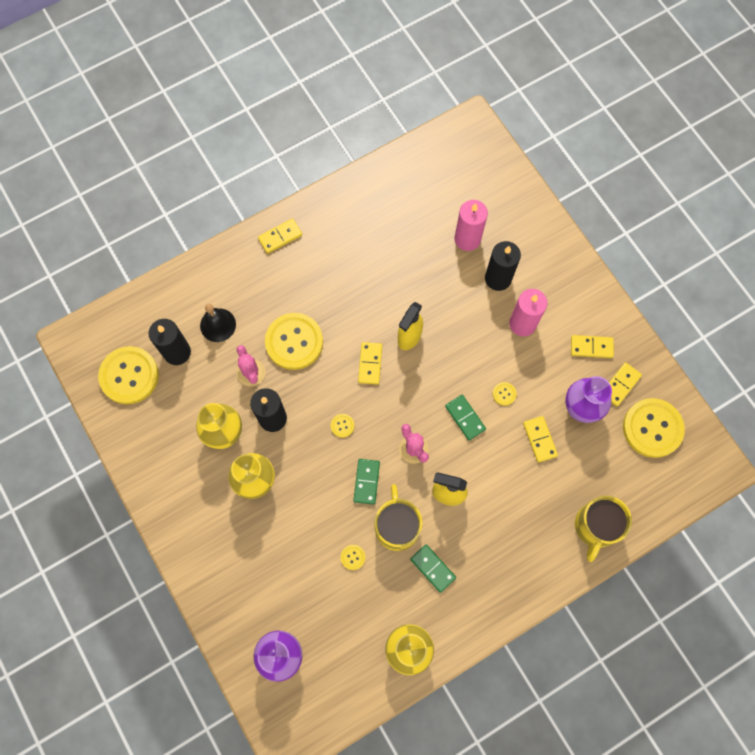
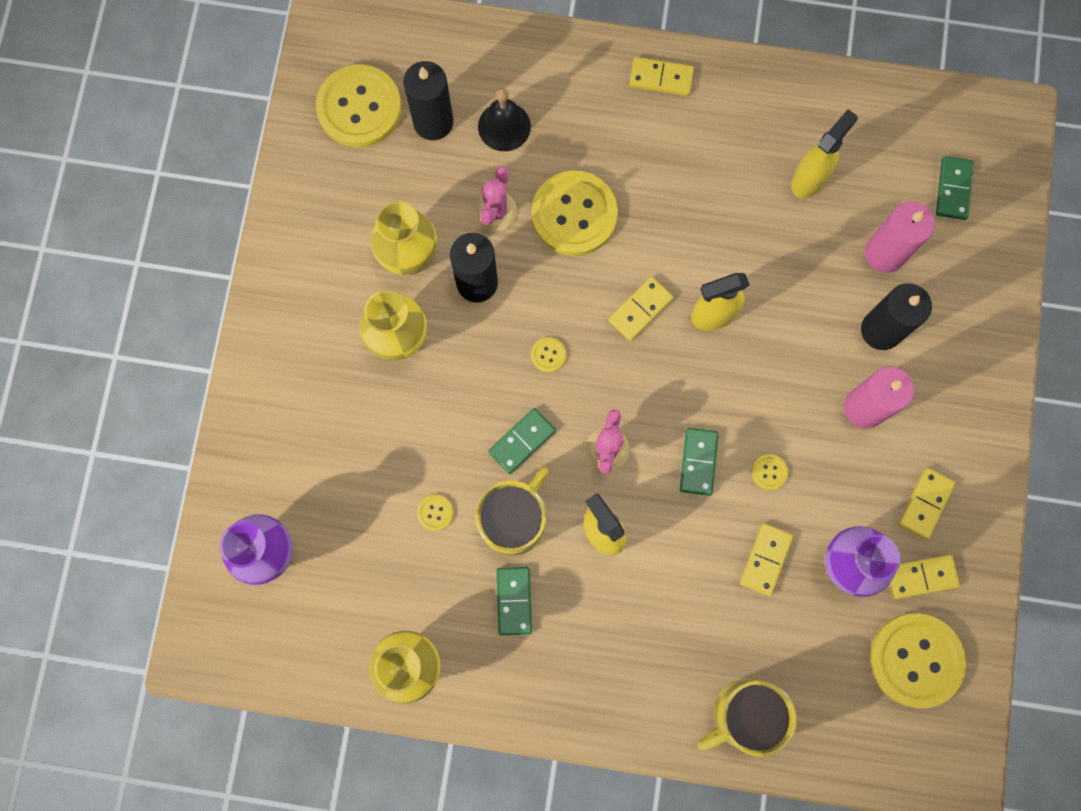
camera: 40 degrees right, 5 degrees up
yellow domino [571,335,614,358] -> yellow domino turned 75 degrees clockwise [898,468,955,539]
none -> yellow spray bottle [791,109,858,198]
none -> green domino [936,156,974,220]

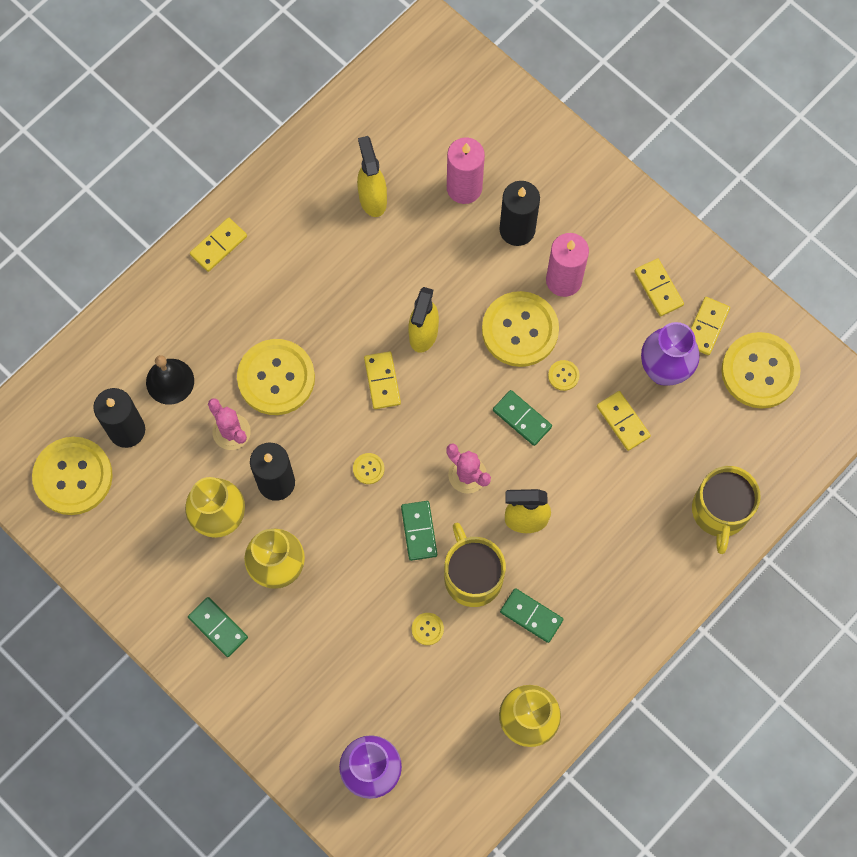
camera: 55 degrees left, 5 degrees down
green domino [936,156,974,220] -> green domino moved to [188,597,248,657]
none -> yellow button [482,291,559,367]

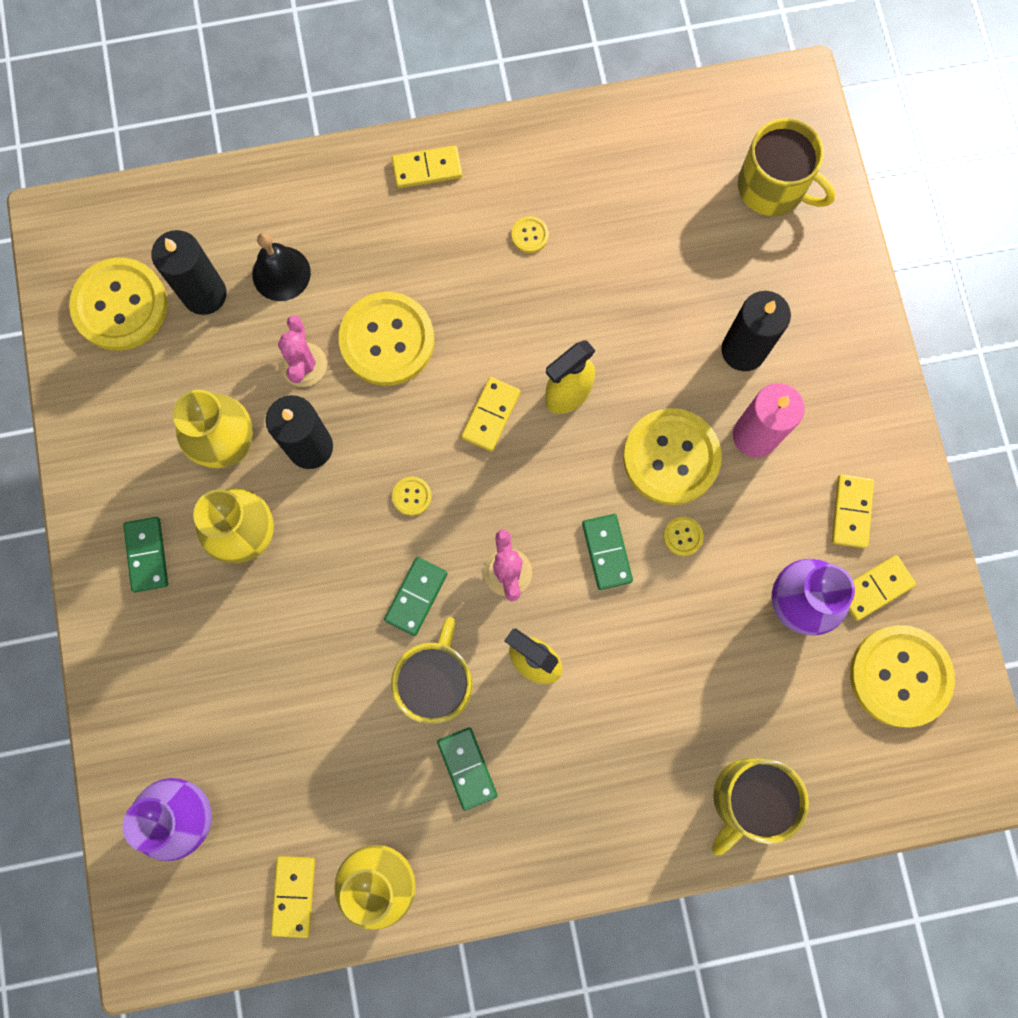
camera: 35 degrees right, 5 degrees up
yellow spray bottle [357,136,387,217] -> none
yellow button [412,613,444,645] -> yellow button moved to [511,216,549,253]
pink candle [447,137,485,204] -> none
yellow domino [597,391,651,451] -> yellow domino moved to [271,856,315,938]
none -> yellow mug [738,118,836,216]

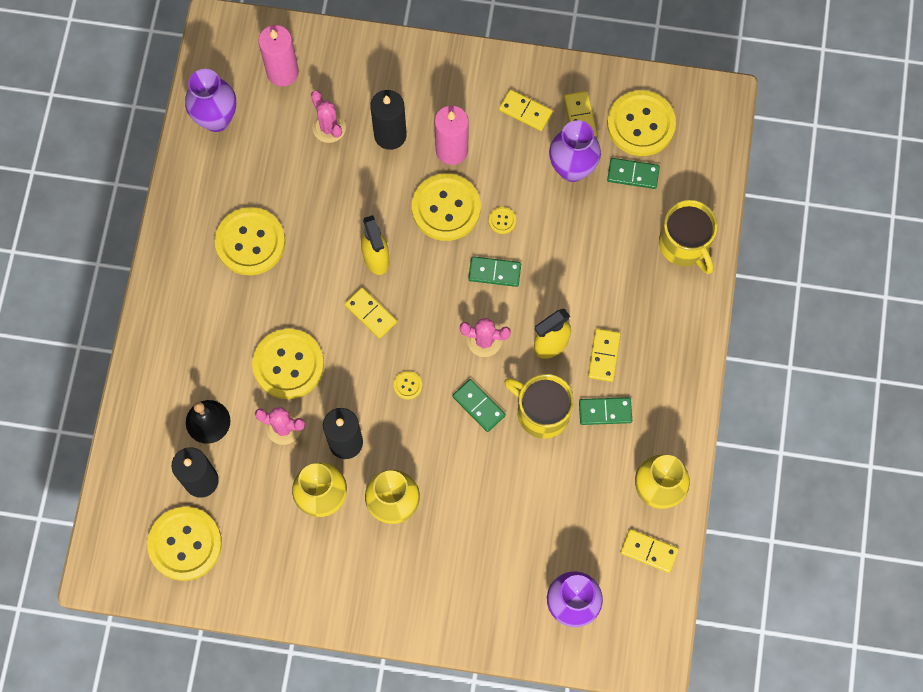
camera: 70 degrees left, 5 degrees down
green domino [123,517,168,592] -> green domino moved to [607,158,660,189]
yellow domino [392,145,462,188] -> yellow domino moved to [588,329,621,382]
yellow button [511,216,549,253] -> yellow button [215,207,285,275], size x2.49
yellow mug [738,118,836,216] -> pink candle [258,25,299,86]
none -> purple vase [185,69,236,132]
none -> pink cactus [311,90,346,143]

